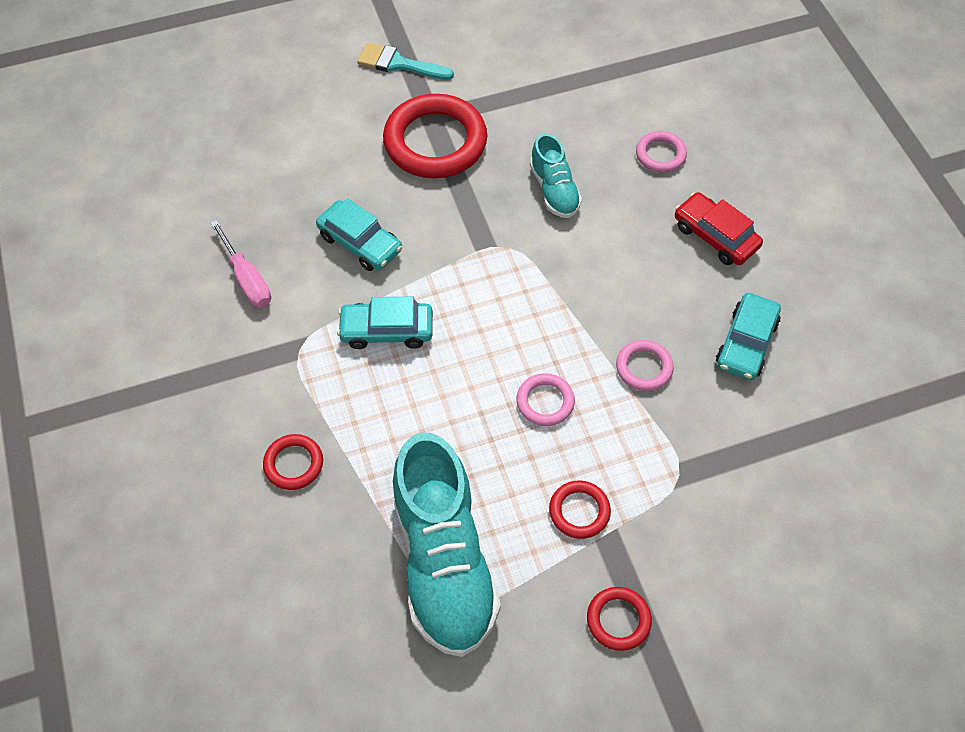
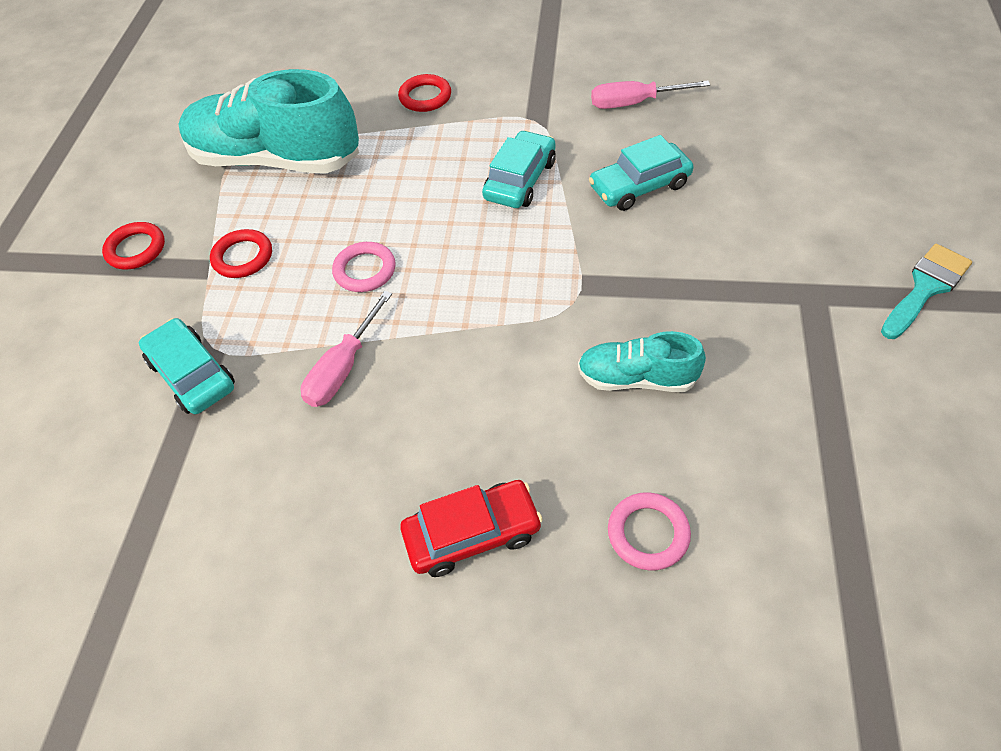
camera: 120 degrees right, 5 degrees down
red ring [383,94,487,178] -> none
pink ring [616,340,674,391] -> pink screwdriver [301,291,392,407]
turquoise car [716,293,781,380] -> turquoise car moved to [139,318,235,414]

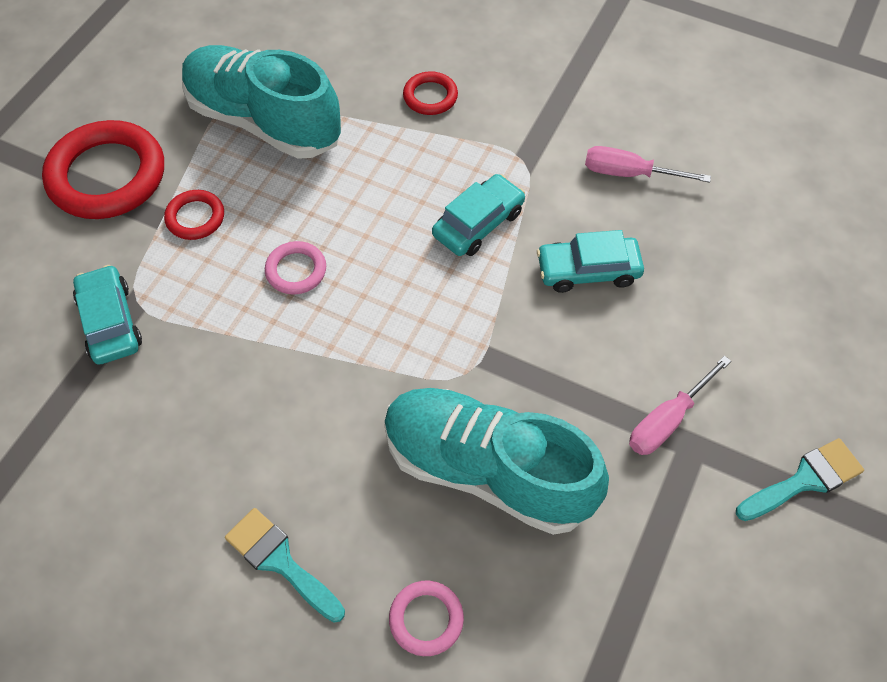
camera: 15 degrees right, 5 degrees up
red ring [102,222,165,270] -> red ring [42,120,164,219], size x2.06
pink screwdriver [301,291,392,407] -> pink screwdriver moved to [629,356,731,455]
red car [400,480,543,577] -> turquoise brush [225,508,345,623]
turquoise shoe [578,331,706,392] -> turquoise shoe [384,388,609,535], size x1.98

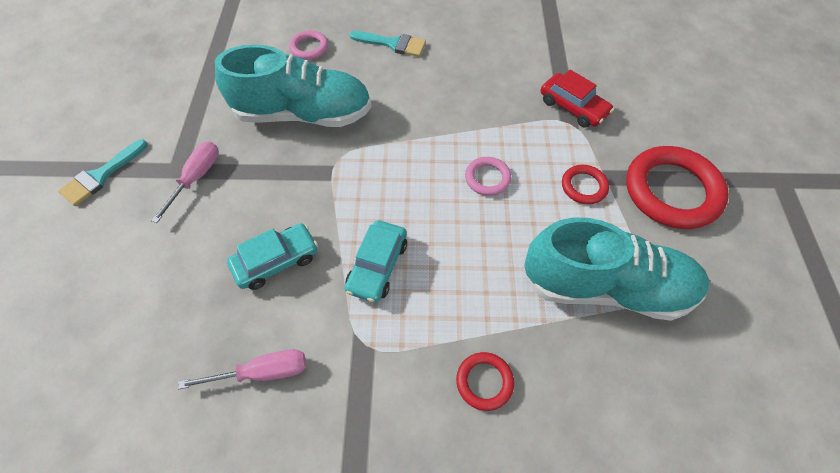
camera: 155 degrees right, 0 degrees up
turquoise car [73,265,142,365] -> red car [540,70,614,128]

